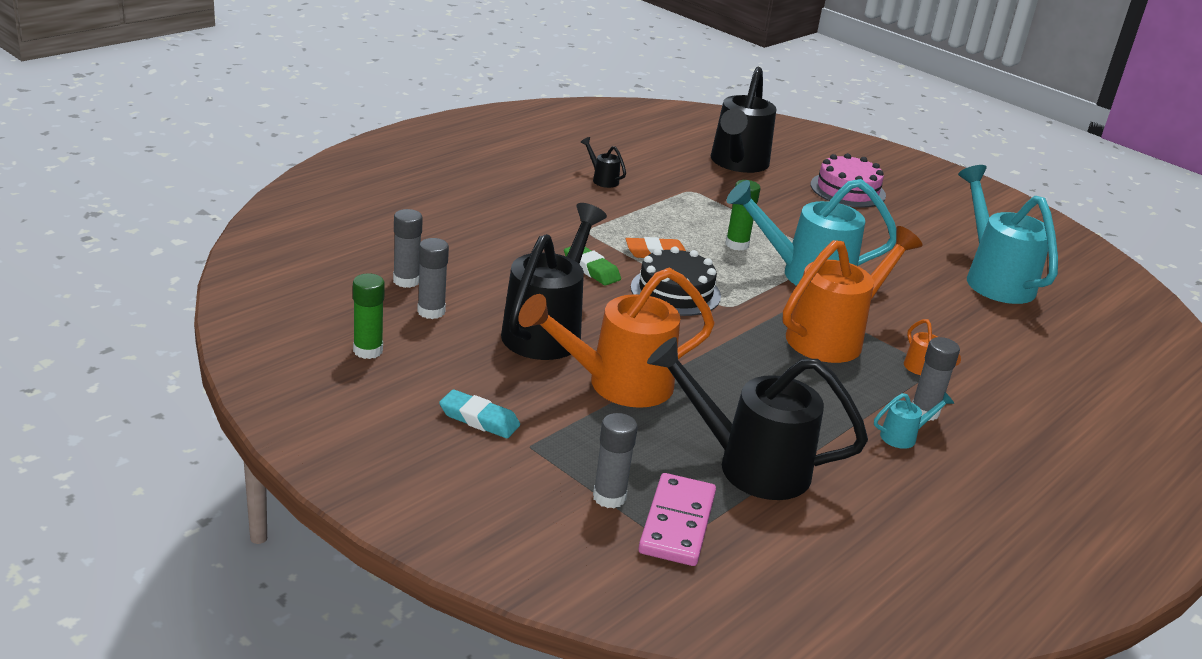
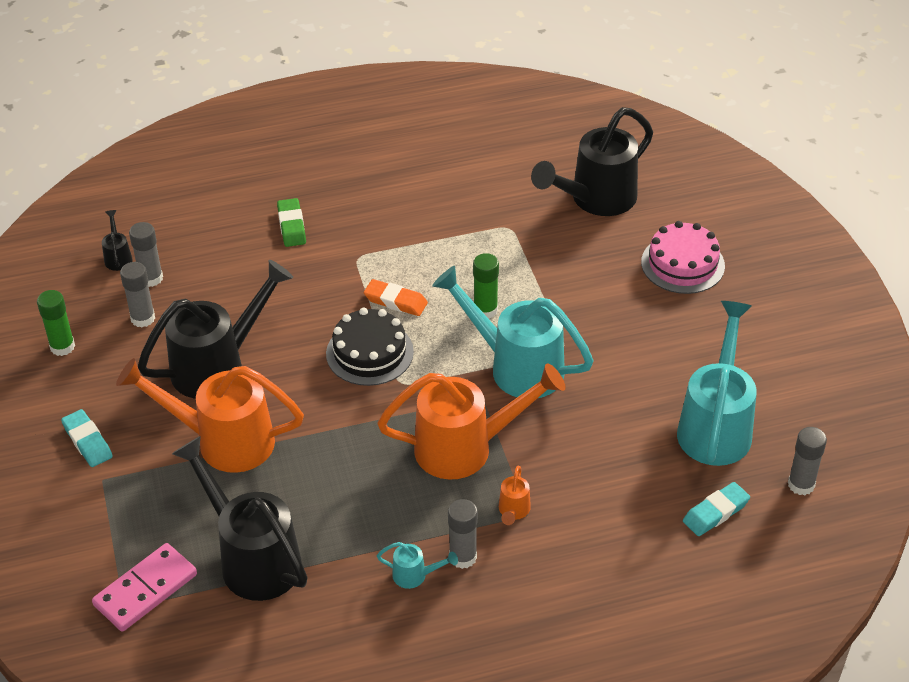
camera: 35 degrees right, 15 degrees up
green eraser [564,247,621,286] -> green eraser moved to [277,198,306,247]
black watering can [580,137,626,188] -> black watering can moved to [102,210,133,271]
grey glue stick [593,413,638,508] -> grey glue stick moved to [788,427,827,495]
none -> turquoise eraser [683,482,750,536]

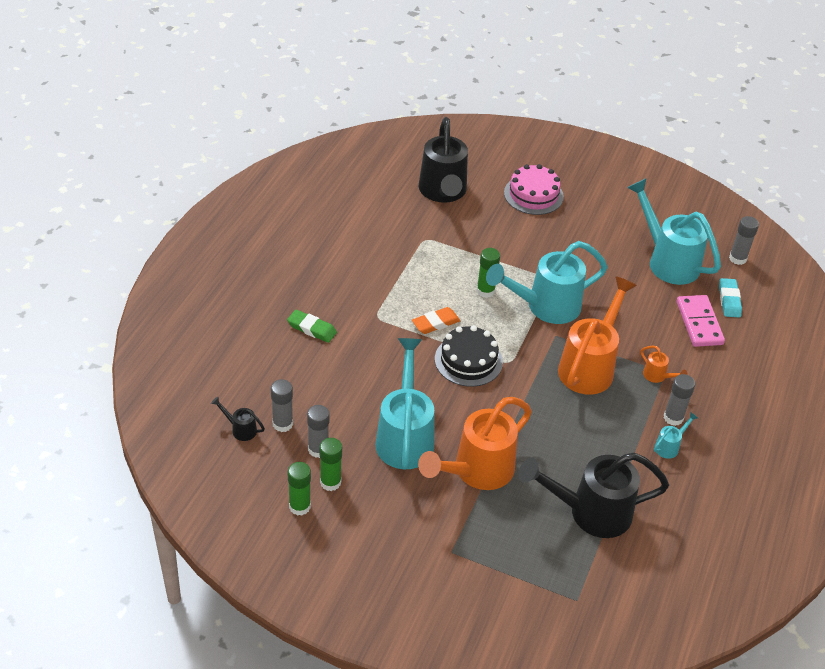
camera: 55 degrees left, 0 degrees up
turquoise eraser [61,409,113,467] -> none
pink domino [92,543,197,632] -> pink domino moved to [677,295,725,347]
black watering can [138,260,293,399] -> turquoise watering can [375,338,434,469]
none -> green glue stick [320,438,342,491]

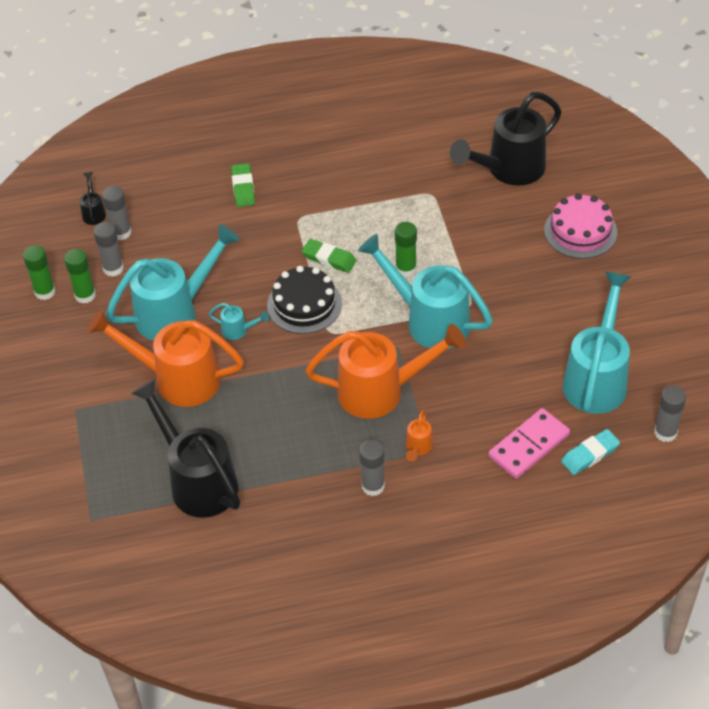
camera: 60 degrees right, 5 degrees up
orange eraser [412,307,460,334] -> green eraser [302,239,357,273]
turquoise watering can [654,412,698,459] -> turquoise watering can moved to [209,303,269,340]

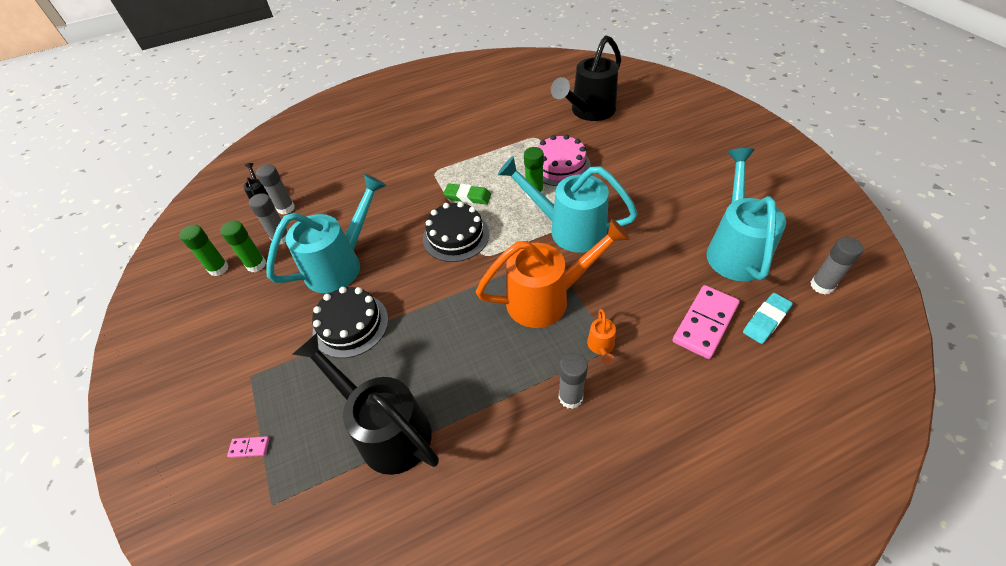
camera: 10 degrees left, 0 degrees up
orange watering can [87,310,244,407] -> black cake [312,287,388,358]
turquoise watering can [209,303,269,340] -> none
green eraser [231,163,255,207] -> none
pink cake [544,193,617,259] -> pink cake moved to [537,134,591,186]
none -> pink domino [227,436,270,458]

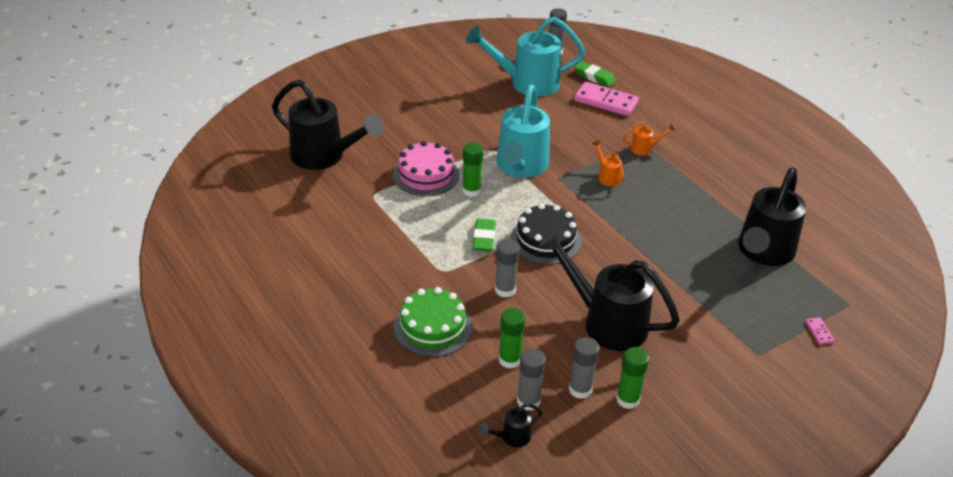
camera: 105 degrees left, 10 degrees down
green glue stick [179,225,229,276] -> green glue stick moved to [499,308,526,369]
turquoise watering can [266,174,387,293] -> black watering can [539,230,680,351]
black cake [312,287,388,358] -> none
orange watering can [476,219,630,328] -> orange watering can [592,140,624,186], size x0.42
grey glue stick [559,353,588,409] -> grey glue stick moved to [495,239,520,297]
turquoise eraser [743,293,793,344] -> green eraser [574,61,616,87]
none -> green cake [394,287,472,357]

